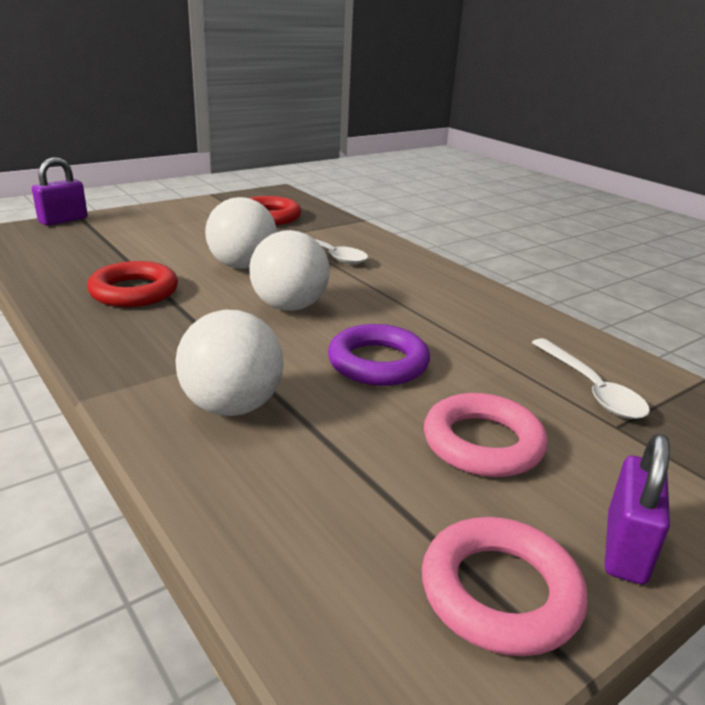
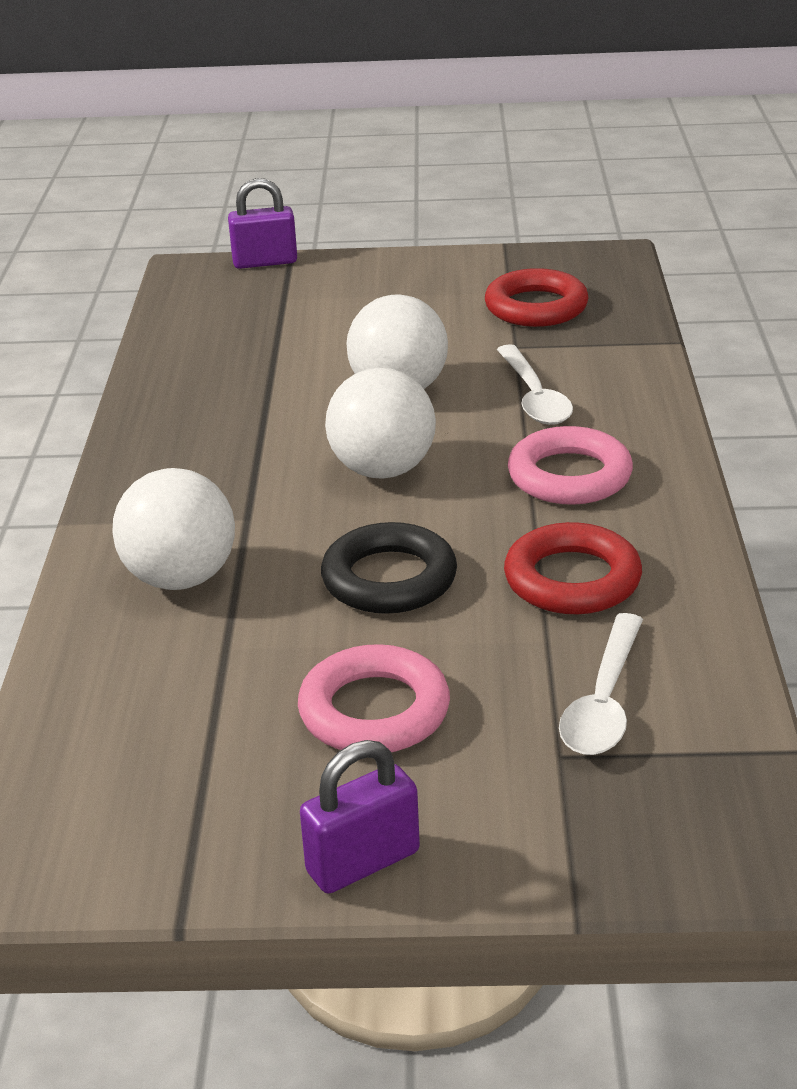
camera: 40 degrees right, 5 degrees up
red ring [87,261,178,307] -> red ring moved to [504,522,642,614]
purple ring [328,324,430,386] -> black ring [321,522,457,614]
pink ring [422,517,588,656] -> pink ring moved to [508,426,633,505]

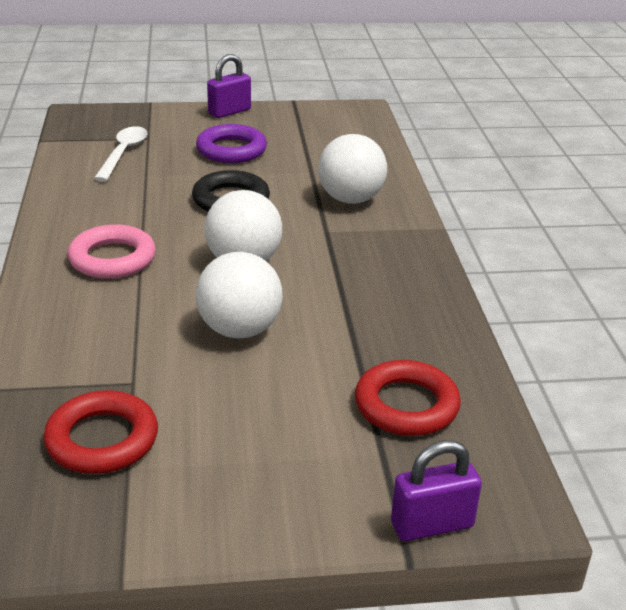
camera: 170 degrees right, 0 degrees up
pink ring [298,644,450,752] -> purple ring [196,124,267,163]
white spoon [497,344,573,425] -> none
red ring [504,522,642,614] -> red ring moved to [355,360,461,436]

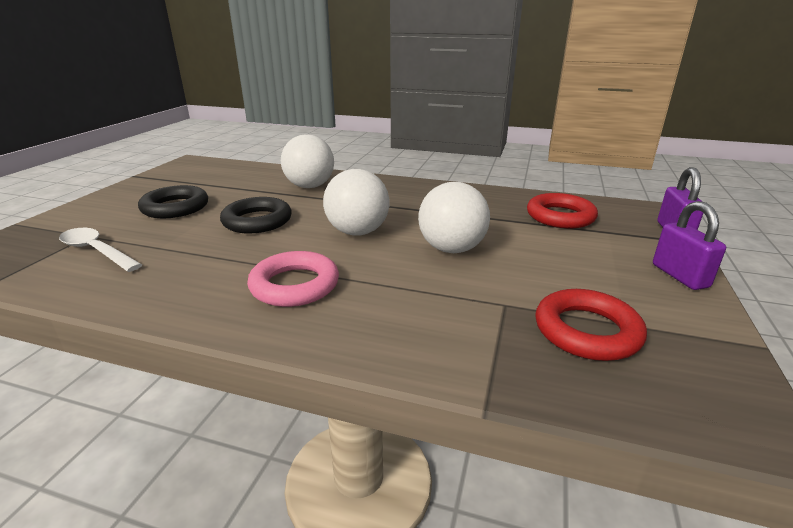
camera: 65 degrees left, 5 degrees down
purple ring [196,124,267,163] -> black ring [138,185,208,218]
purple padlock [207,54,251,118] -> purple padlock moved to [653,201,726,290]

